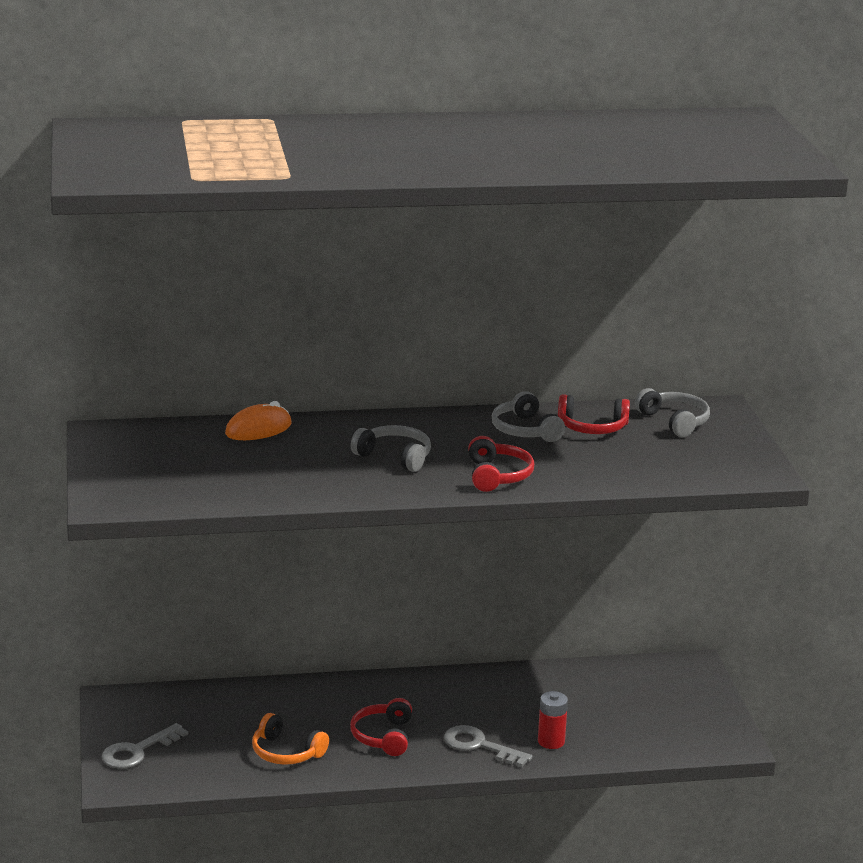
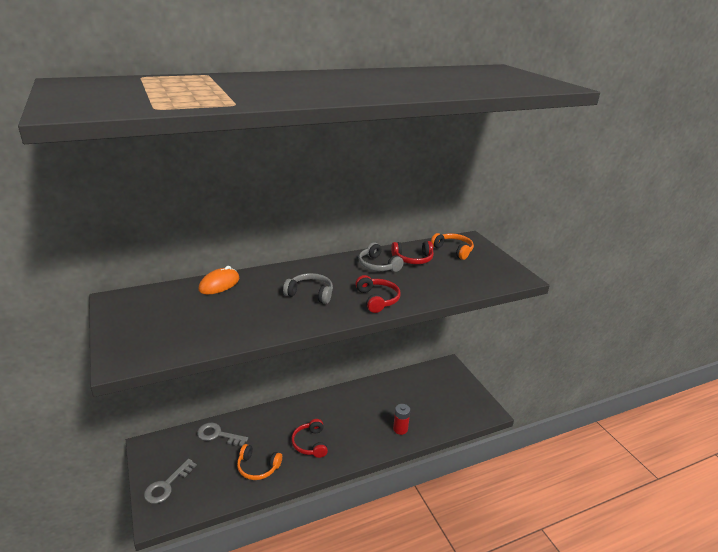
camera: 15 degrees left, 5 degrees up
grey key [444,725,533,767] -> grey key moved to [197,423,248,446]
grey headphones [635,388,710,437] -> orange headphones [431,233,474,260]

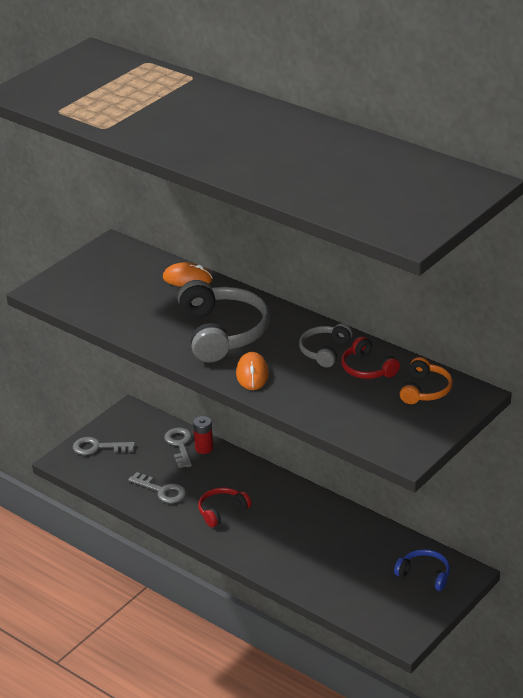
camera: 65 degrees right, 5 degrees up
orange headphones [237,444,282,480] -> grey key [128,472,186,503]
grey headphones [283,273,333,304] -> grey headphones [177,280,270,363], size x1.88
red headphones [355,275,400,313] -> orange mouse [236,352,269,390]
red battery [393,404,410,435] -> red battery moved to [193,416,213,454]
none -> blue headphones [394,549,450,591]

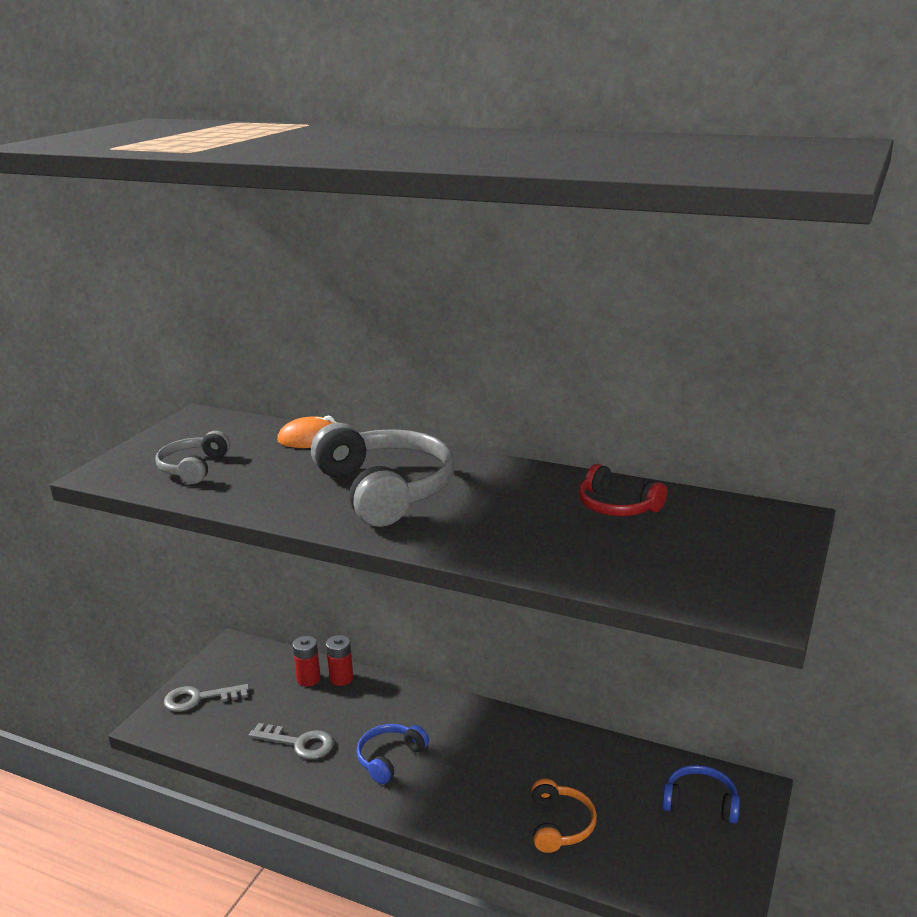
camera: 15 degrees left, 10 degrees down
grey key [164,427,192,468] -> red battery [292,636,321,687]
red headphones [198,487,252,527] -> blue headphones [356,724,429,784]
orange mouse [236,352,269,390] -> none
grey headphones [299,323,353,368] -> grey headphones moved to [155,431,230,484]
orange headphones [400,357,453,404] -> orange headphones moved to [532,779,597,853]

